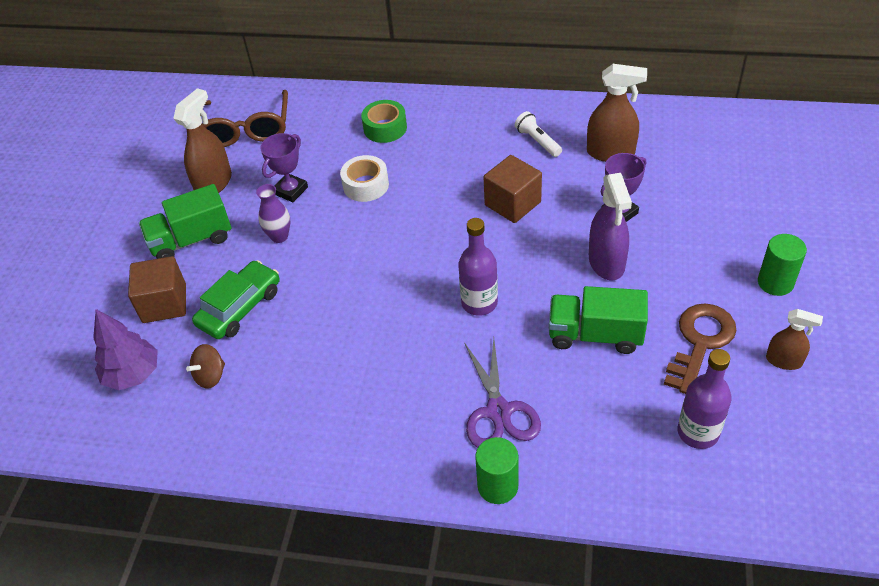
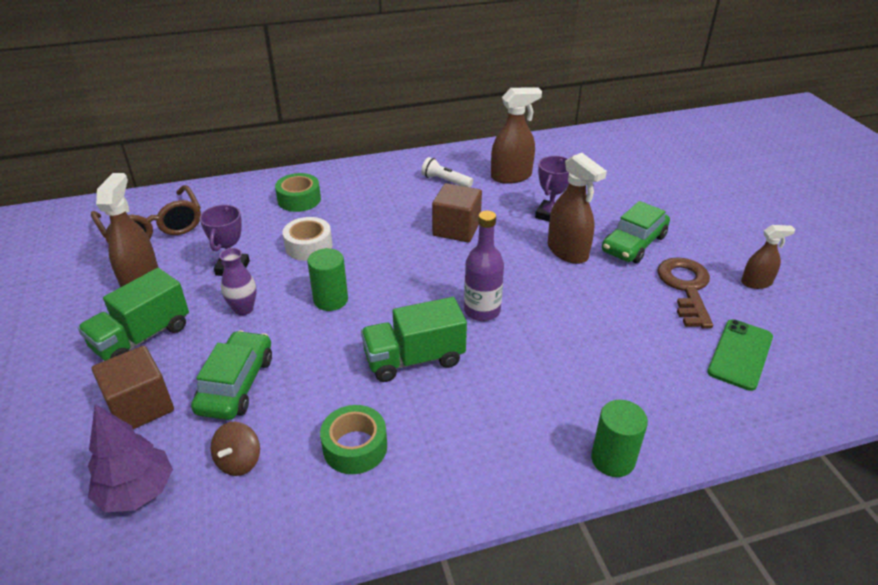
camera: 30 degrees left, 10 degrees down
purple scissors [464,338,541,448] -> none
green truck [549,286,648,354] -> green truck moved to [361,297,467,382]
purple spray bottle [589,173,632,280] -> brown spray bottle [548,153,607,264]
purple bottle [677,349,732,449] -> green phone [707,319,773,391]
green cylinder [758,234,807,296] -> green cylinder moved to [307,248,348,311]
none -> green tape [320,405,387,474]
none -> green car [602,201,670,263]

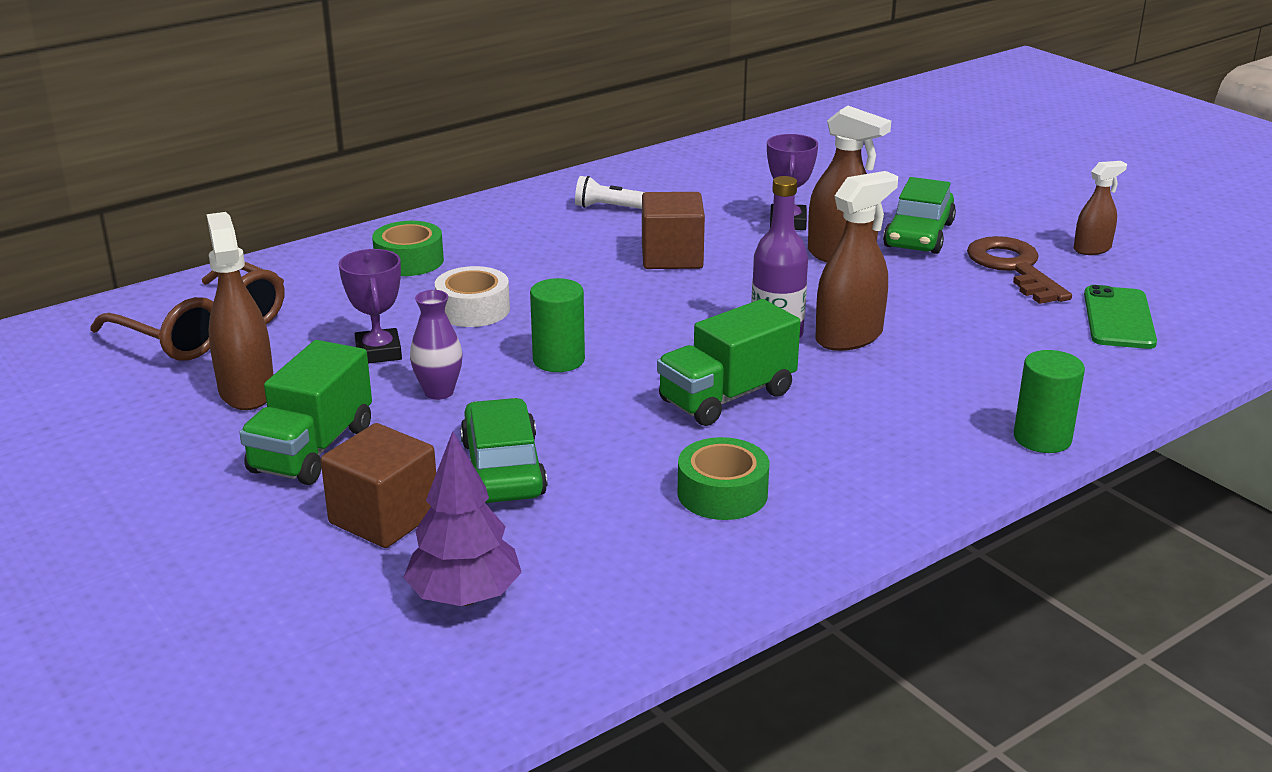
camera: 20 degrees left, 10 degrees down
brown spinning top [211,422,260,476] -> none
brown spray bottle [491,87,542,184] -> brown spray bottle moved to [815,171,898,351]

